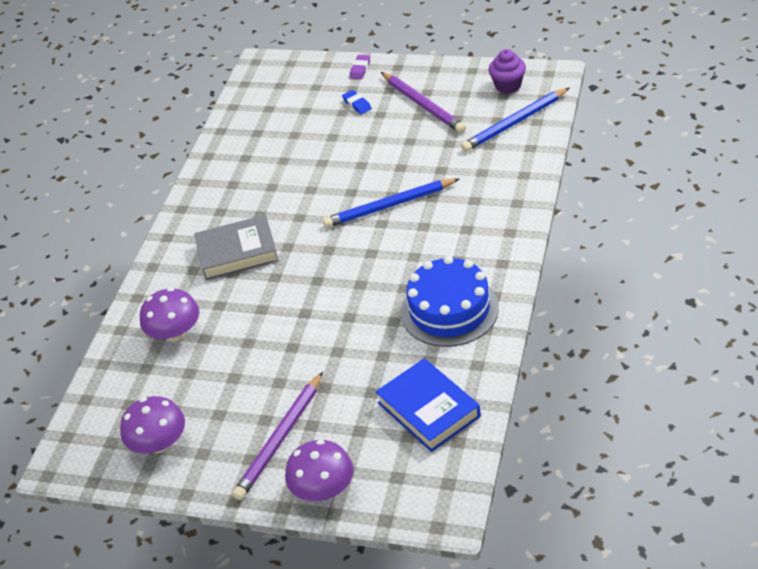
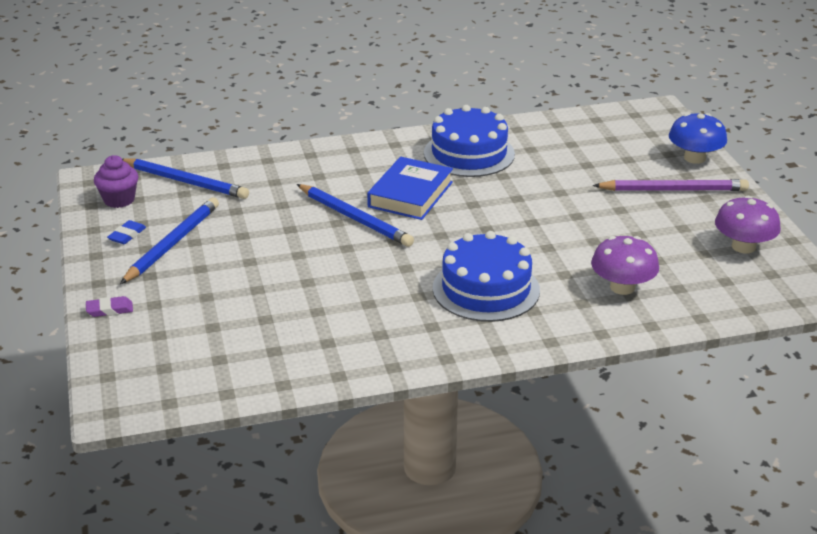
camera: 125 degrees left, 10 degrees down
grey book [194,215,279,280] -> blue cake [433,231,540,322]
purple mushroom [285,440,353,501] -> blue mushroom [669,113,727,164]
blue eraser [342,90,372,114] -> blue eraser moved to [107,220,146,244]
blue book [376,358,481,452] -> blue book moved to [367,157,453,220]
purple pencil [381,72,466,133] -> blue pencil [120,198,219,284]

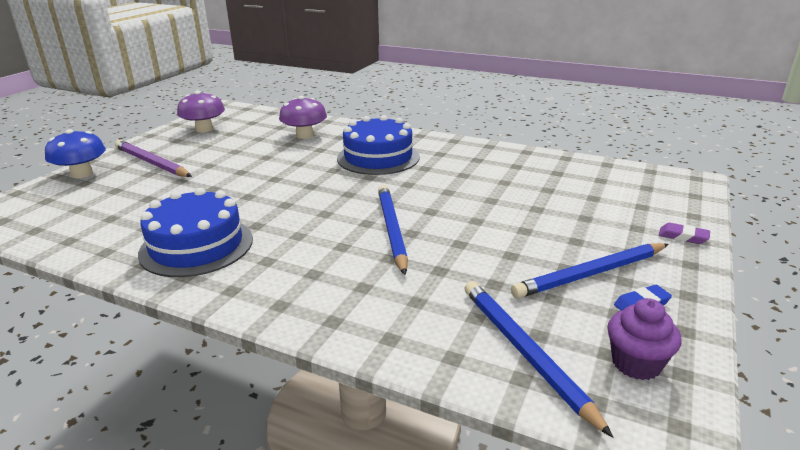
camera: 140 degrees left, 5 degrees down
blue book [367,157,453,220] -> none

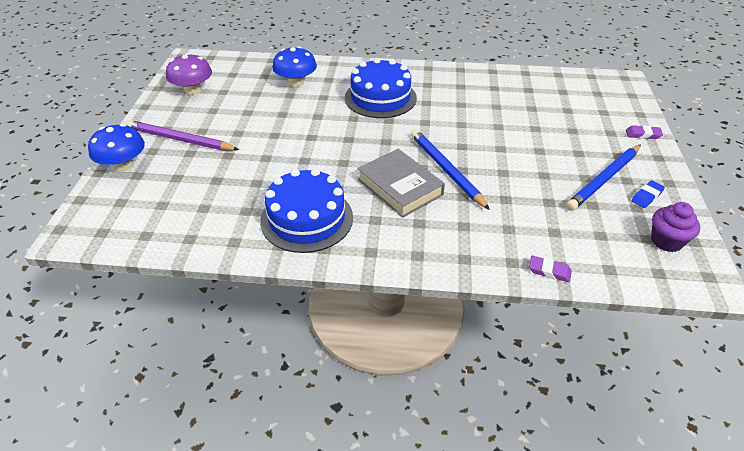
camera: 20 degrees left, 15 degrees up
purple mushroom [279,96,327,139] -> blue mushroom [272,46,317,87]
blue pencil [465,281,613,438] -> none
none -> grey book [357,149,445,218]
none -> purple eraser [529,256,572,282]

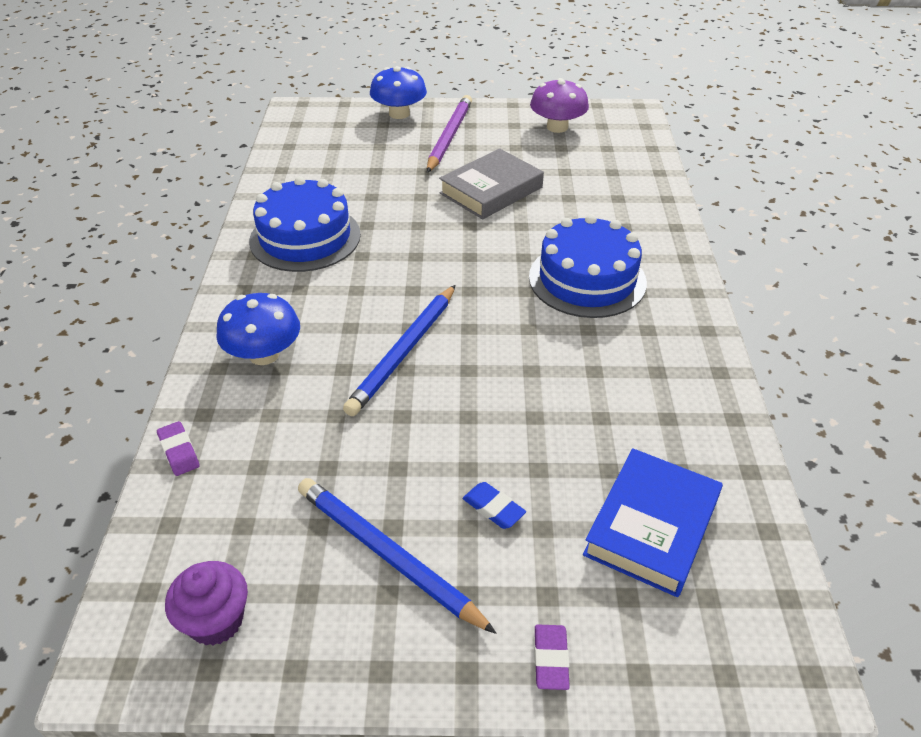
camera: 85 degrees right, 0 degrees up
blue mushroom [272,46,317,87] -> blue mushroom moved to [216,293,300,365]
grey book [357,149,445,218] -> grey book moved to [439,148,544,219]
blue pencil [411,129,490,210] -> blue pencil turned 150 degrees clockwise [343,285,456,416]
purple eraser [529,256,572,282] -> purple eraser turned 45 degrees counterclockwise [157,421,200,476]
blue eraser [631,181,665,208] -> blue eraser moved to [463,482,526,529]
none -> blue book [583,448,723,597]

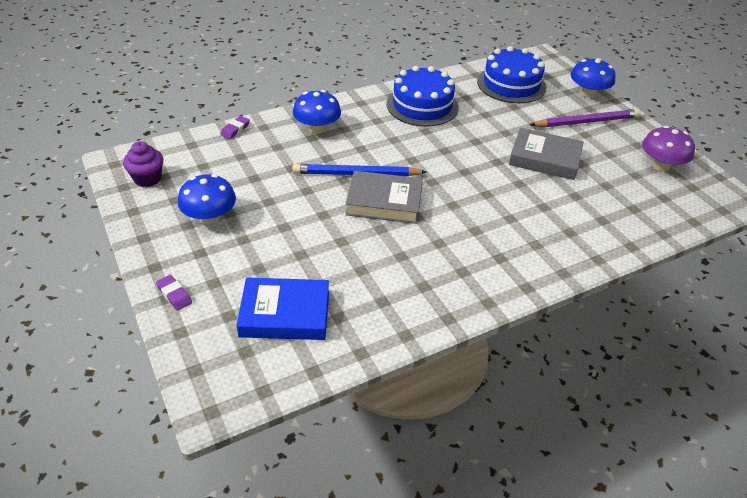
camera: 60 degrees right, 0 degrees up
blue pencil [298,478,497,634] -> blue mushroom [178,174,236,225]
blue eraser [463,482,526,529] -> none
blue cake [529,214,647,318] -> blue cake moved to [477,46,546,103]
purple eraser [534,625,570,690] -> purple eraser turned 75 degrees clockwise [156,275,192,311]
none -> grey book [345,171,423,224]

